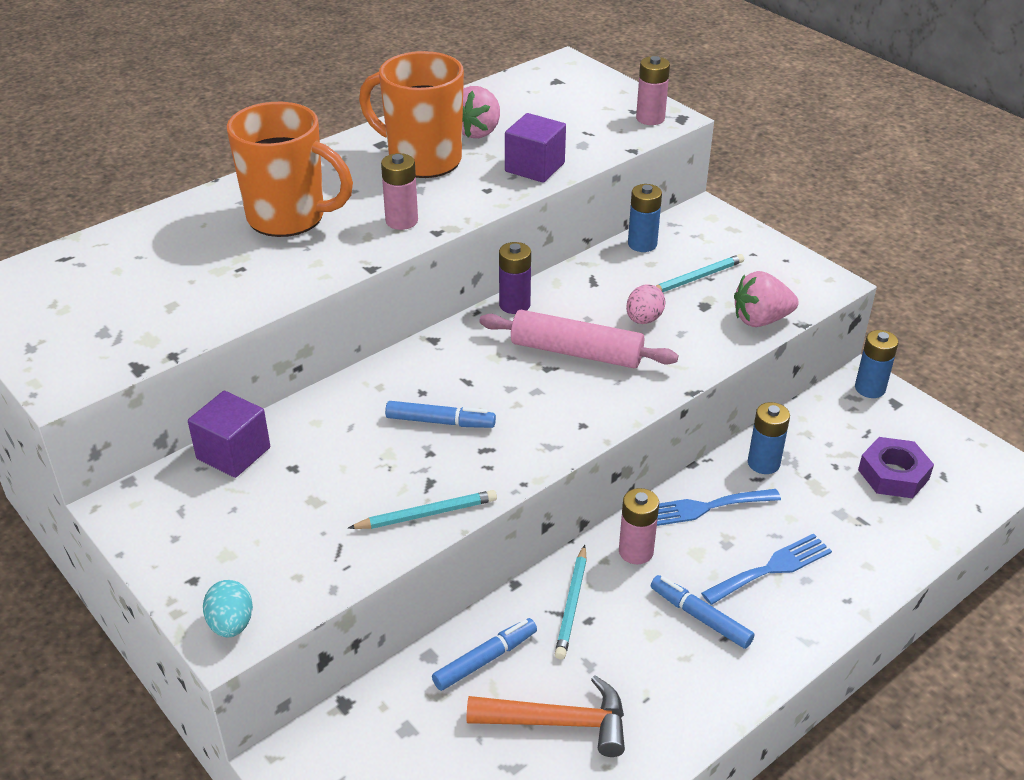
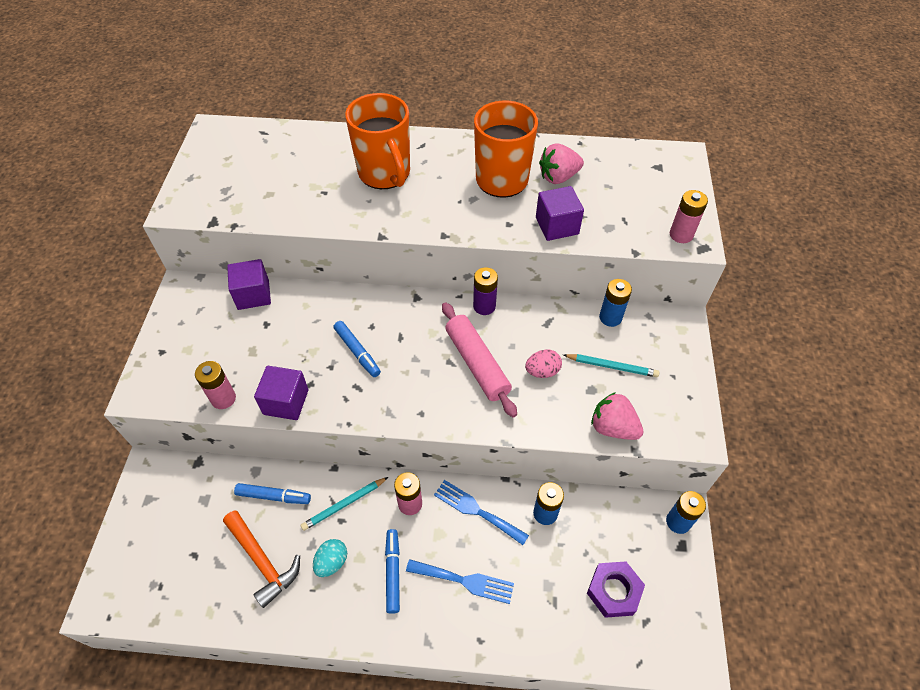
camera: 45 degrees right, 15 degrees up
turquoise egg [203,580,253,637] -> turquoise egg moved to [313,539,347,577]
turquoise pencil [348,490,497,529] -> purple cube [254,366,308,420]
pink battery [381,153,418,230] -> pink battery moved to [195,361,236,409]

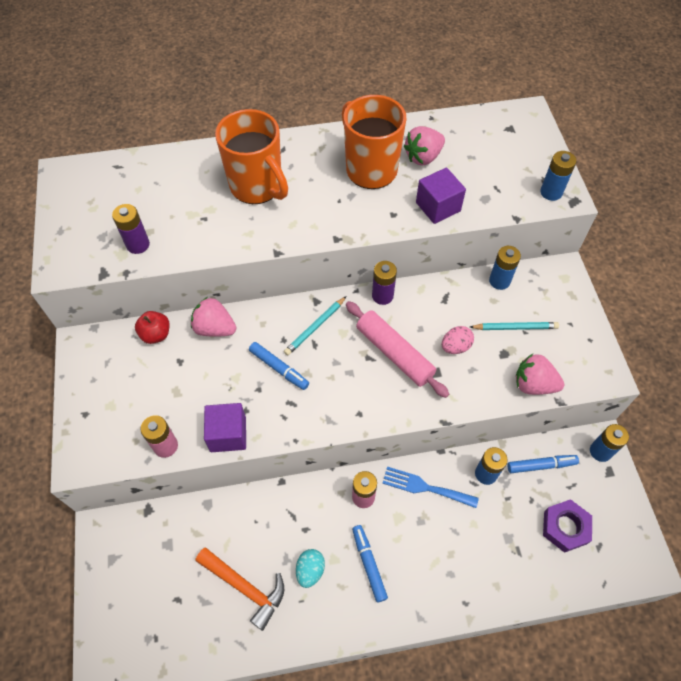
camera: 15 degrees left, 5 degrees up
purple cube [227,259,271,310] -> red apple [135,311,169,344]
blue marker [234,483,311,504] -> blue marker moved to [507,455,579,473]
turquoise pencil [301,477,388,531] -> turquoise pencil moved to [284,296,346,356]
blue fork [406,559,514,604] -> none
pink battery [670,190,708,243] -> blue battery [540,151,577,201]
none -> purple battery [112,204,150,254]
none -> pink strawberry [191,297,236,337]

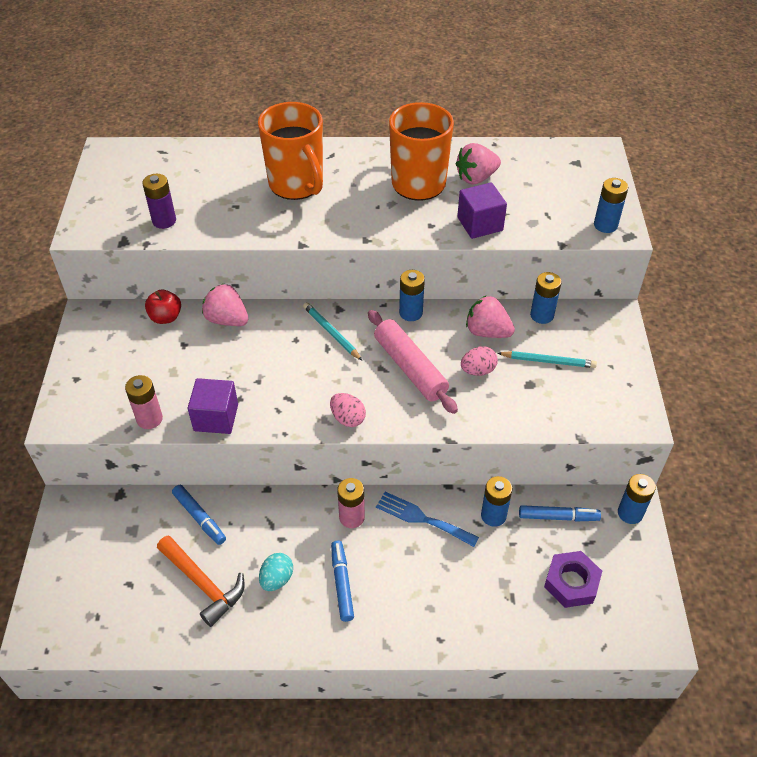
camera: 10 degrees right, 10 degrees down
blue marker [249,342,309,390] -> blue marker moved to [172,485,226,545]
turquoise pencil [284,296,346,356] -> turquoise pencil turned 90 degrees clockwise [303,302,362,361]
purple battery [372,261,397,305] -> blue battery [399,270,425,321]
pink strawberry [516,354,564,395] -> pink strawberry moved to [466,296,515,338]
none -> pink egg [330,393,366,427]

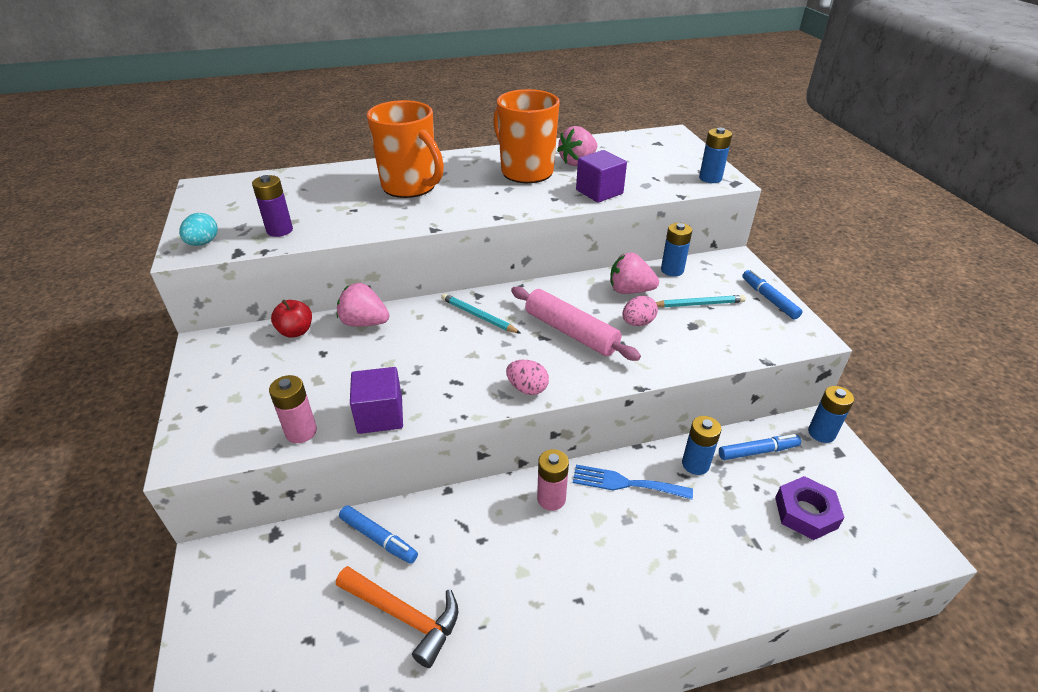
camera: 15 degrees left, 10 degrees down
turquoise egg [259,553,293,591] -> turquoise egg moved to [179,213,218,246]
blue marker [331,540,354,622] -> blue marker moved to [742,270,803,319]
blue battery [399,270,425,321] -> none

